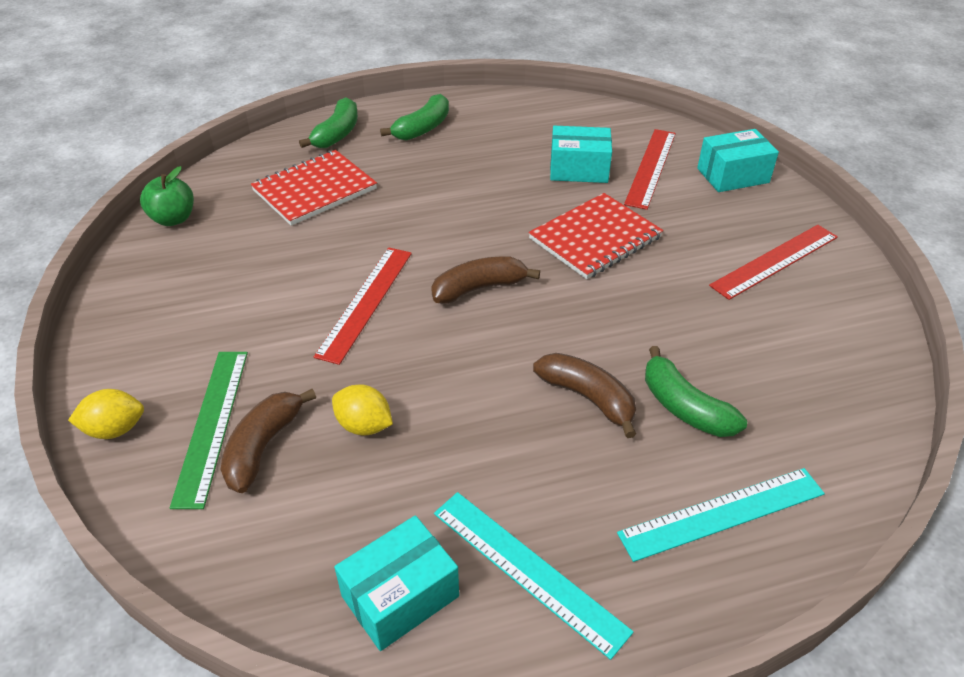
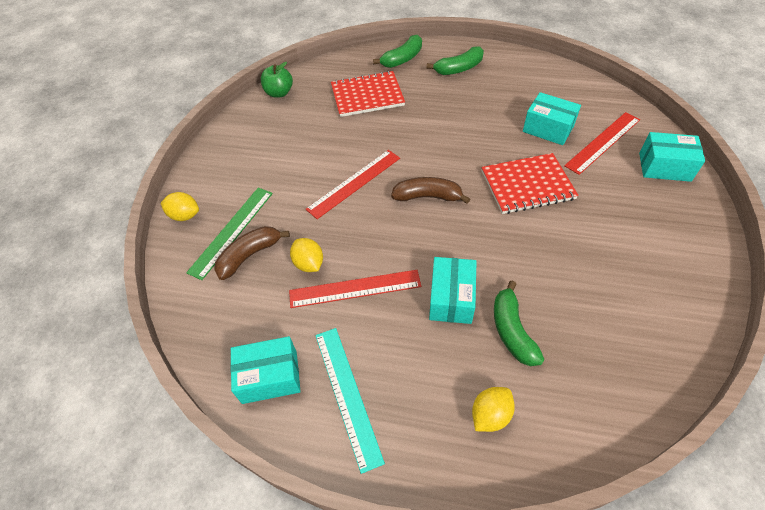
camera: 30 degrees right, 10 degrees up
brown banana [533,353,636,438] -> turquoise box [429,257,477,324]
turquoise ruler [617,468,825,562] -> yellow lemon [472,387,515,432]
red ruler [709,225,838,300] -> red ruler moved to [289,270,421,308]

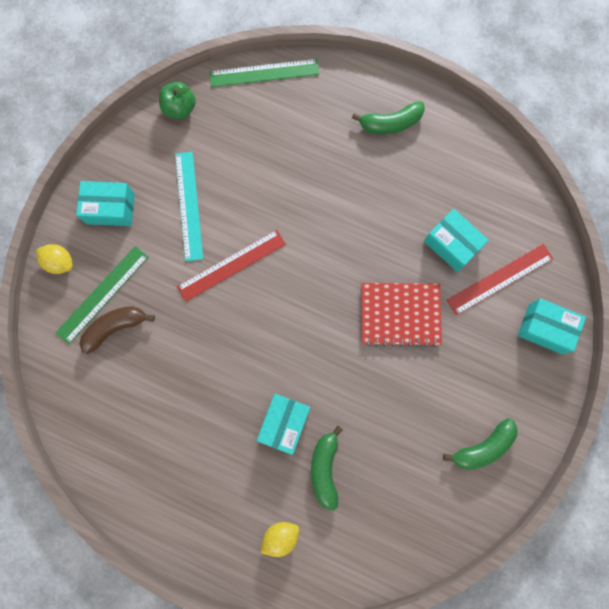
camera: 10 degrees right, 25 degrees up
turquoise box [231,336,301,404] -> turquoise box moved to [76,181,135,226]
red ruler [289,270,421,308] -> none
yellow lemon [290,238,323,272] -> none
turquoise ruler [315,328,385,474] -> turquoise ruler moved to [175,152,203,261]
red notebook [331,71,405,117] -> none
green banana [373,35,422,68] -> green banana moved to [443,418,517,470]
brown banana [391,177,470,204] -> none
none -> green ruler [209,59,319,87]

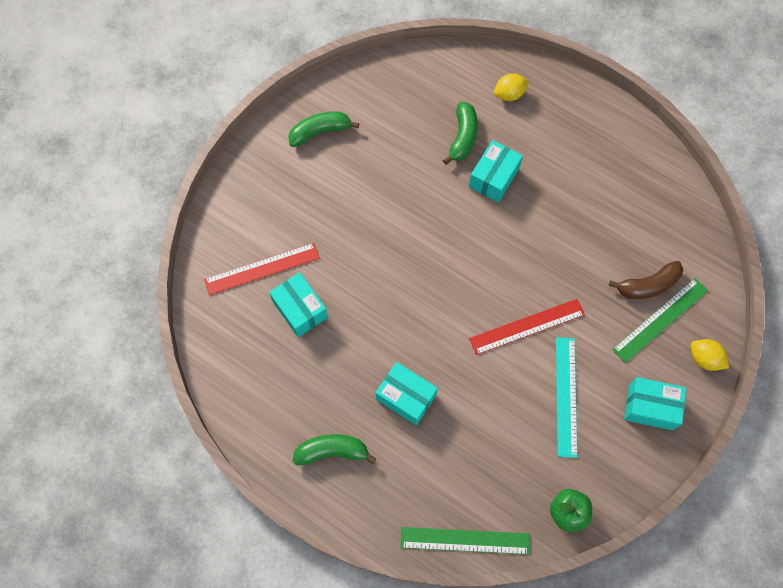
camera: 170 degrees left, 10 degrees down
red notebook [362,283,442,347] -> none
turquoise box [518,298,586,354] -> turquoise box moved to [376,362,438,426]

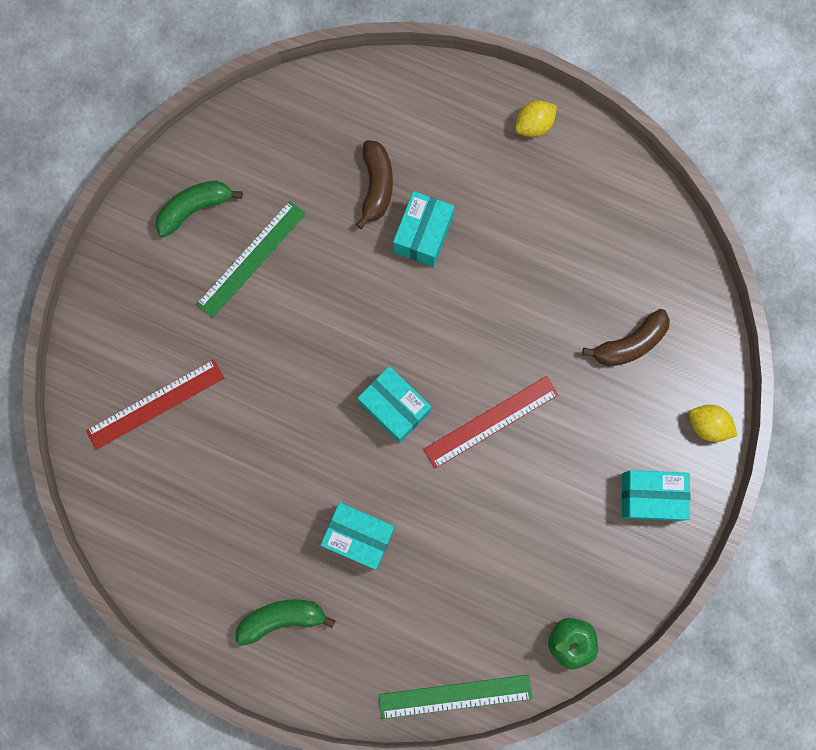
camera: 10 degrees left, 10 degrees up
turquoise box [269,272,328,338] -> turquoise box moved to [358,366,431,443]
green banana [443,102,478,165] -> brown banana [356,140,393,229]
yellow lemon [494,73,529,101] -> yellow lemon moved to [515,100,557,137]
turquoise ruler [556,337,578,458] -> none
green ruler [612,278,708,363] -> green ruler moved to [196,201,306,318]

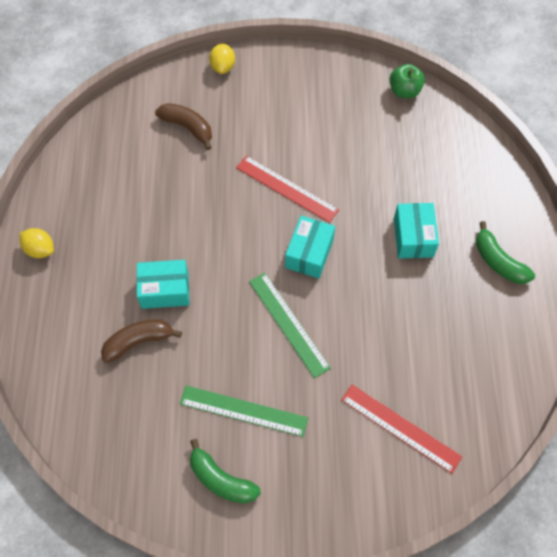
camera: 115 degrees left, 15 degrees down
green ruler [379,675,533,719] -> green ruler moved to [249,273,331,378]
turquoise box [621,470,690,521] -> none

